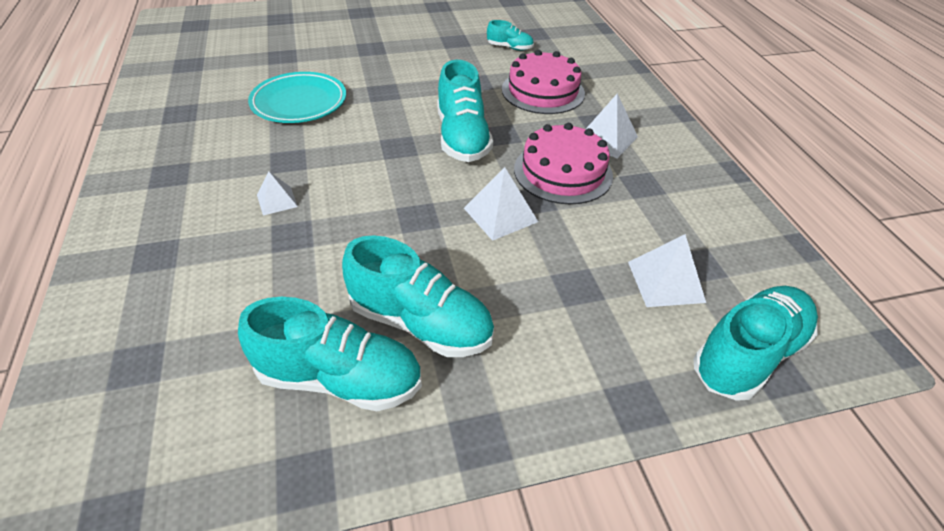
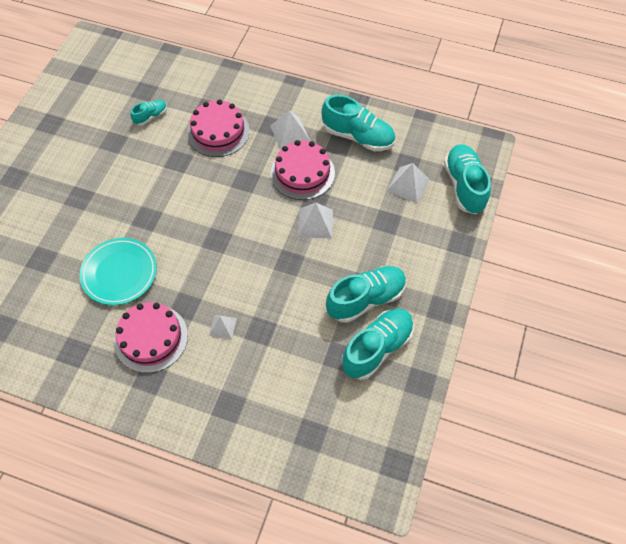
camera: 55 degrees left, 15 degrees up
turquoise shoe [437,60,493,162] -> turquoise shoe moved to [322,95,395,151]
none -> pink cake [114,302,188,373]

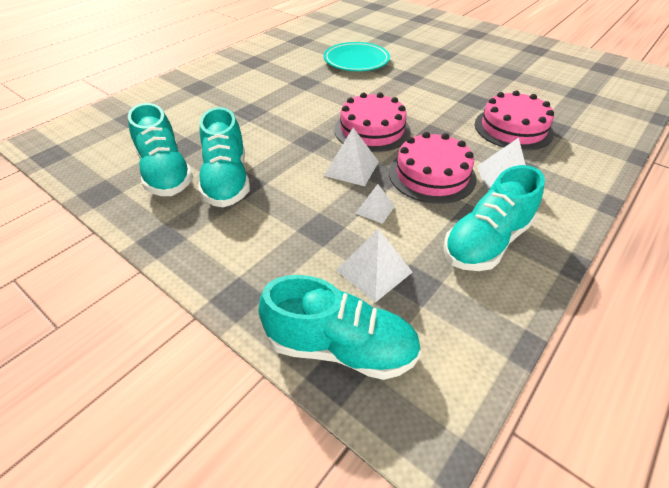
camera: 110 degrees right, 15 degrees down
pink cake [114,302,188,373] -> pink cake moved to [334,92,411,152]
turquoise shoe [131,100,167,126] -> none
white pyramid [209,315,237,339] -> white pyramid moved to [355,184,395,224]

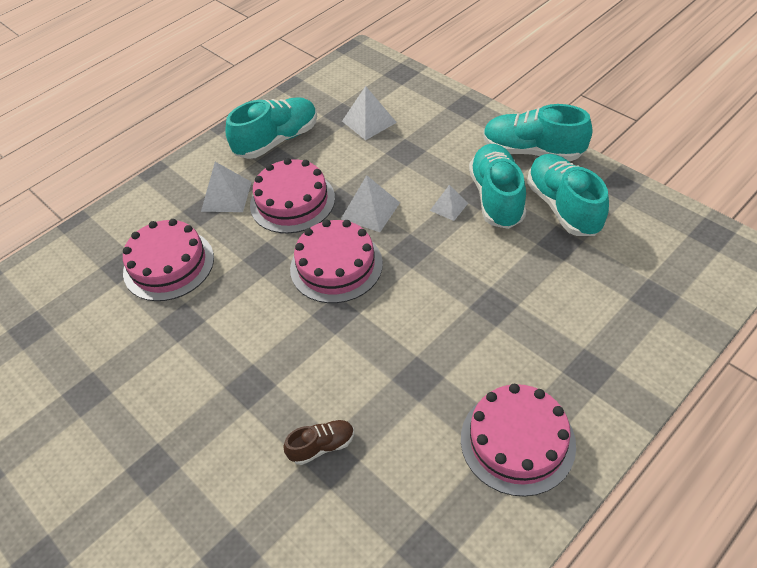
camera: 170 degrees left, 5 degrees up
turquoise shoe [259,275,421,380] -> turquoise shoe moved to [483,104,592,161]
turquoise plate [324,42,390,71] -> brown shoe [284,420,354,465]
white pyramid [355,184,395,224] -> white pyramid moved to [430,185,468,221]
none -> pink cake [461,384,576,497]

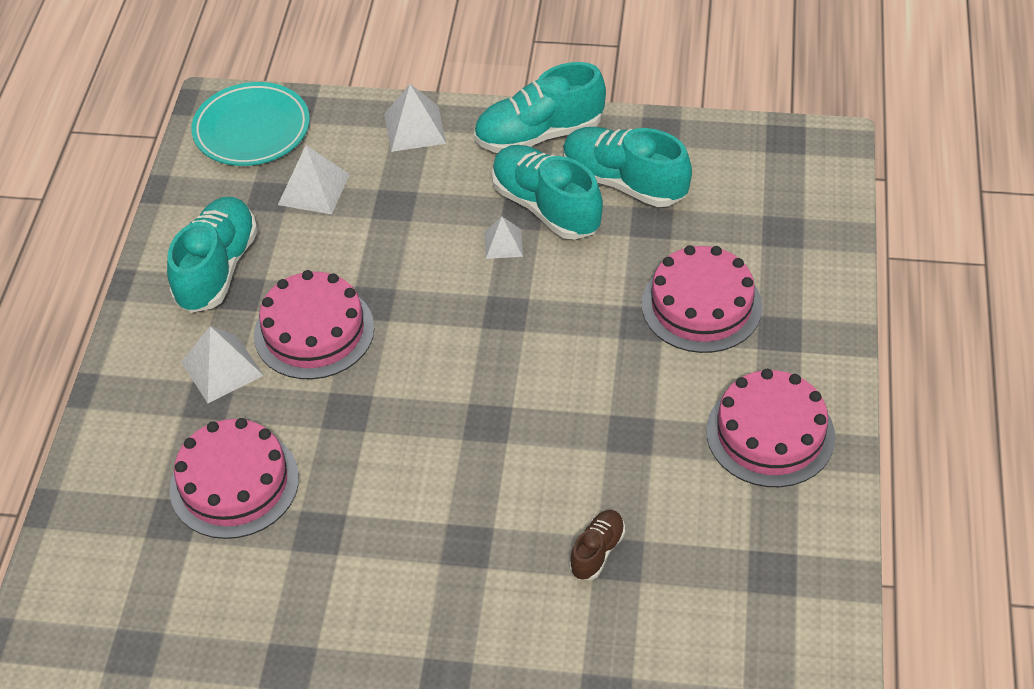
camera: 40 degrees left, 0 degrees up
pink cake [290,220,383,303] -> pink cake moved to [642,245,762,353]
white pyramid [341,175,400,232] -> white pyramid moved to [384,84,446,152]
none -> turquoise plate [191,82,310,166]

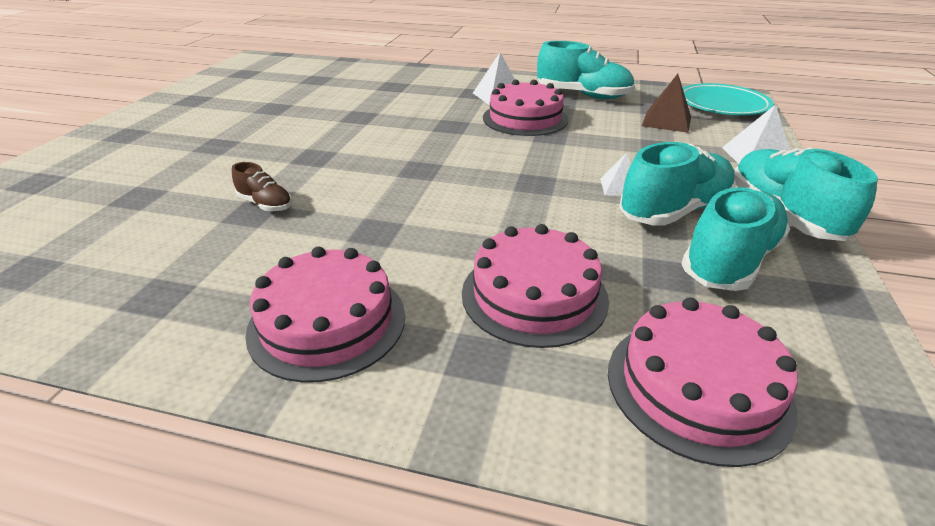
camera: 95 degrees right, 15 degrees down
pink cake [169,418,299,539] -> pink cake moved to [608,298,798,467]
white pyramid [278,145,350,214] -> brown pyramid [642,74,691,133]

